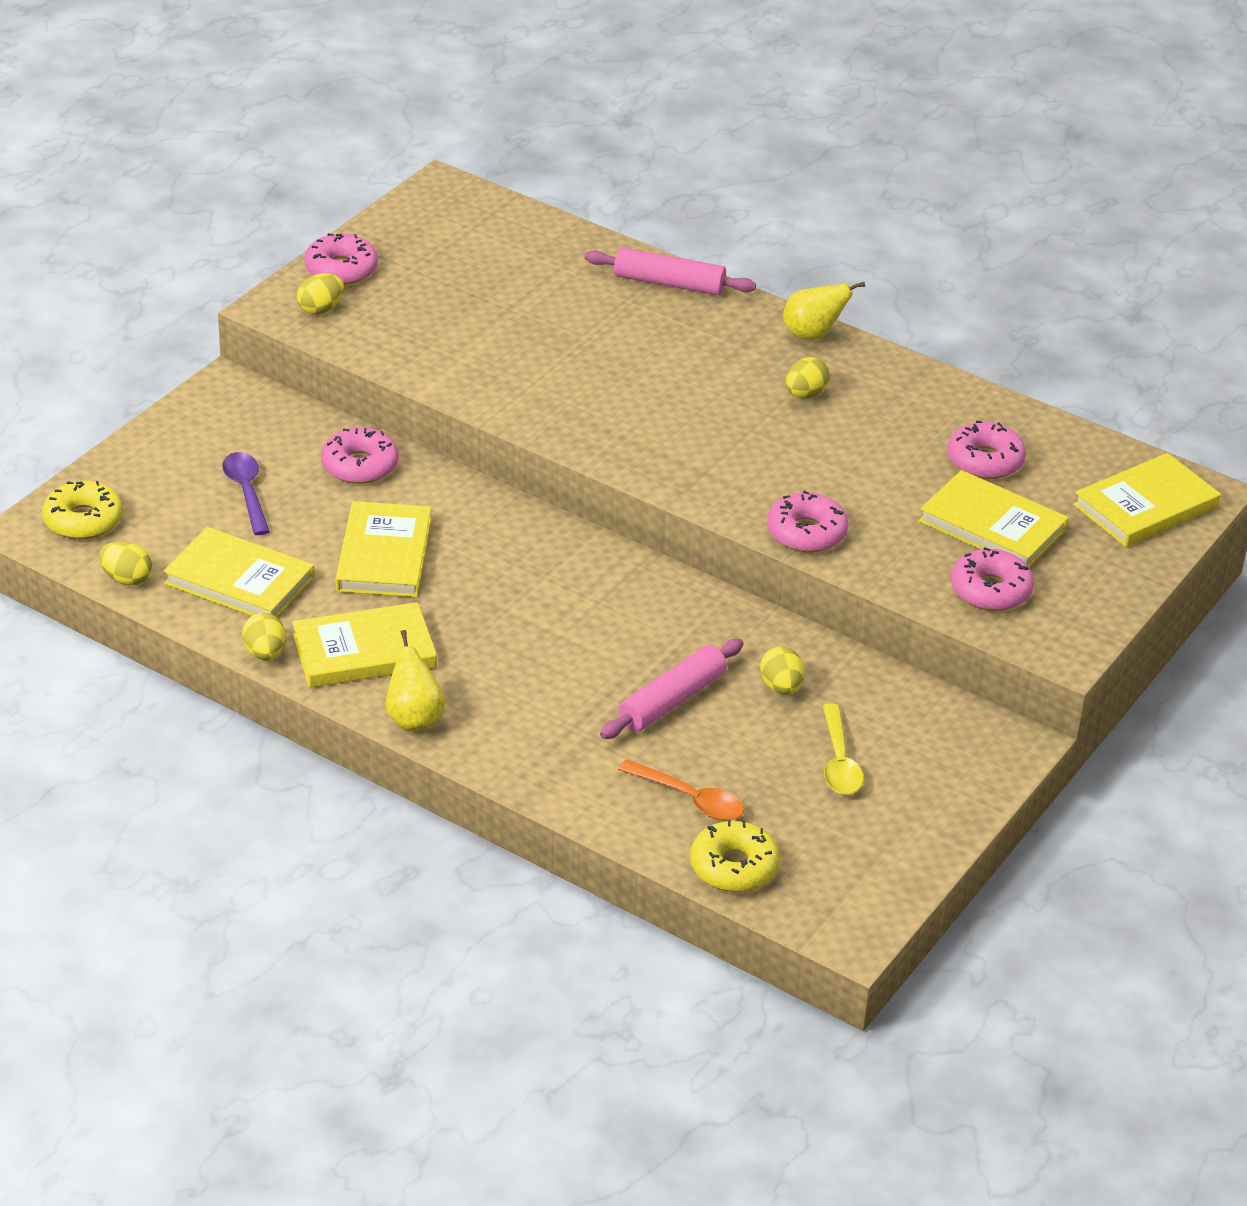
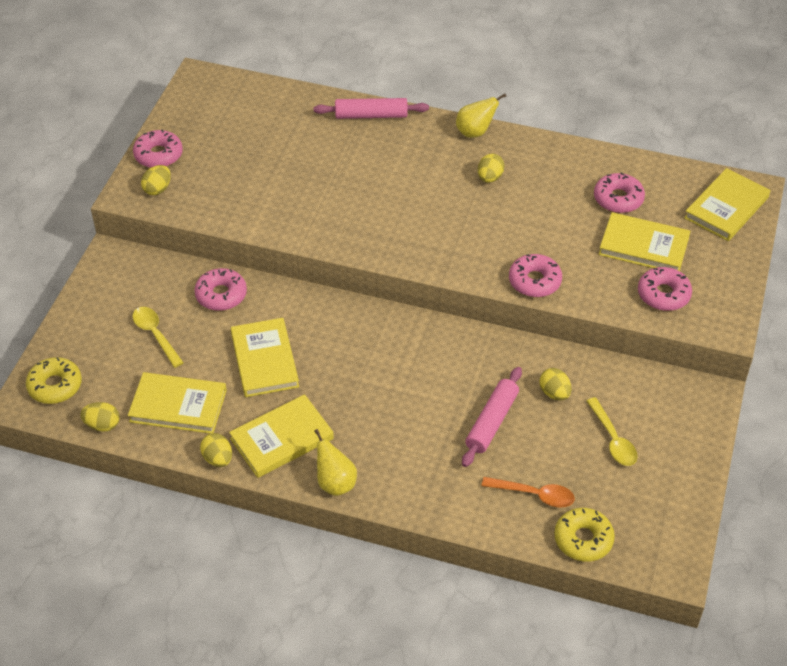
camera: 15 degrees left, 10 degrees up
purple spoon [222,452,270,535] -> yellow spoon [132,307,184,368]

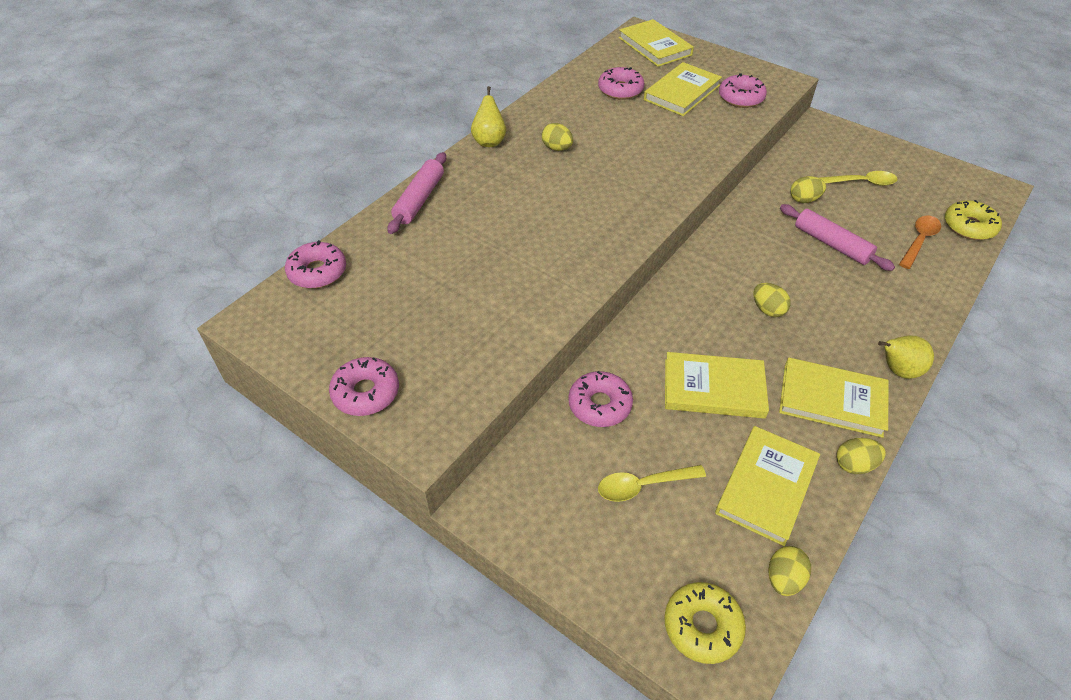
camera: 70 degrees left, 0 degrees up
yellow egg [141,165,171,195] -> yellow egg moved to [753,283,791,317]
yellow book [229,394,334,478] -> yellow book turned 60 degrees counterclockwise [779,357,888,438]
pink donut [509,254,562,297] -> pink donut moved to [285,240,346,288]

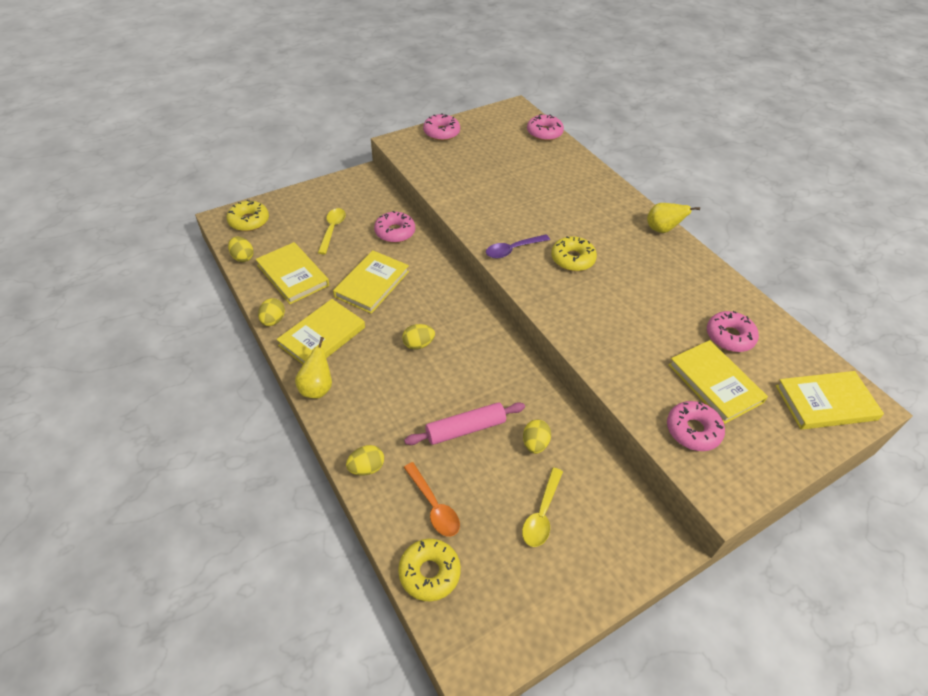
camera: 110 degrees right, 0 degrees up
pink rolling pin [387,152,446,234] -> none
yellow egg [542,123,573,151] -> yellow egg moved to [346,445,384,475]
none -> purple spoon [486,234,550,258]
none -> yellow donut [551,236,597,271]

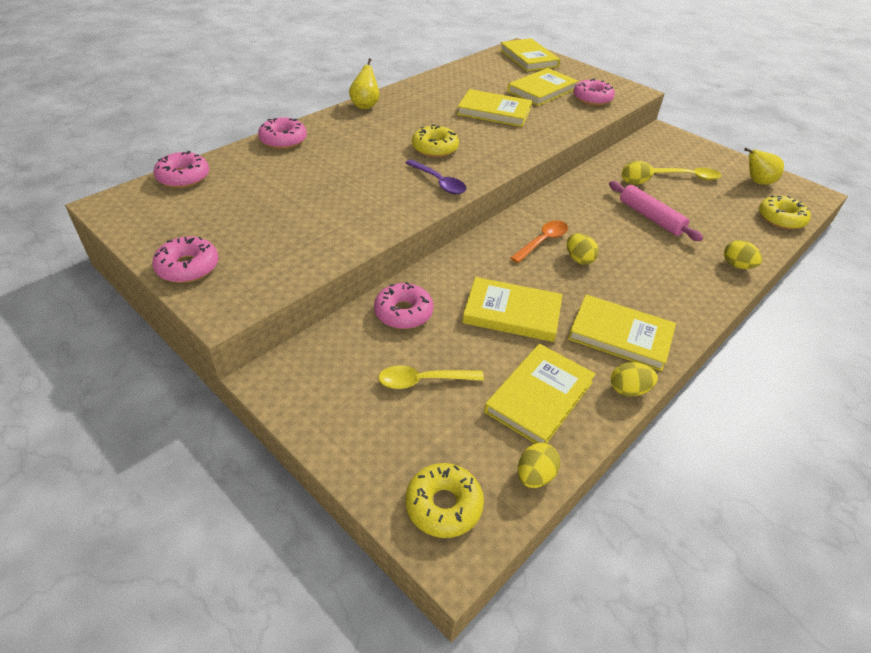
camera: 105 degrees left, 5 degrees down
yellow pear [295,337,332,399] -> yellow pear moved to [744,148,784,185]
orange spoon [403,462,460,537] -> orange spoon moved to [510,220,568,263]
pink donut [707,311,759,352] -> pink donut moved to [258,117,307,149]
none -> yellow book [457,89,532,127]

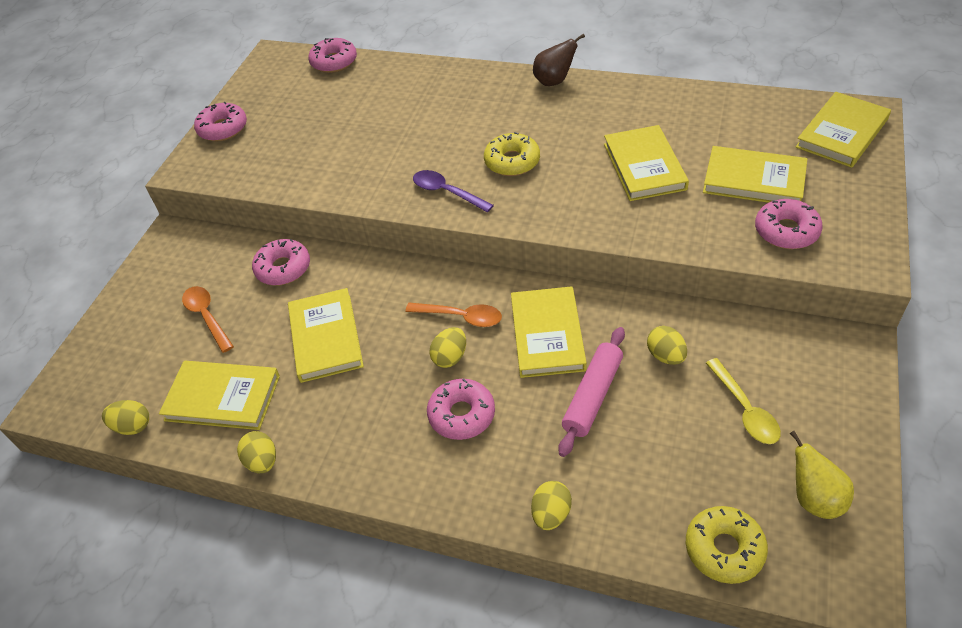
camera: 70 degrees right, 5 degrees up
pink donut [258,117,307,149] -> pink donut moved to [427,379,495,440]
yellow pear [349,58,379,109] -> brown pear [533,34,585,86]
yellow spoon [378,365,484,389] -> orange spoon [182,286,234,353]
yellow donut [405,463,484,538] -> none
purple spoon [406,159,467,194] -> purple spoon turned 105 degrees clockwise [413,170,494,212]
yellow book [568,294,676,371] -> yellow book moved to [511,286,587,378]

